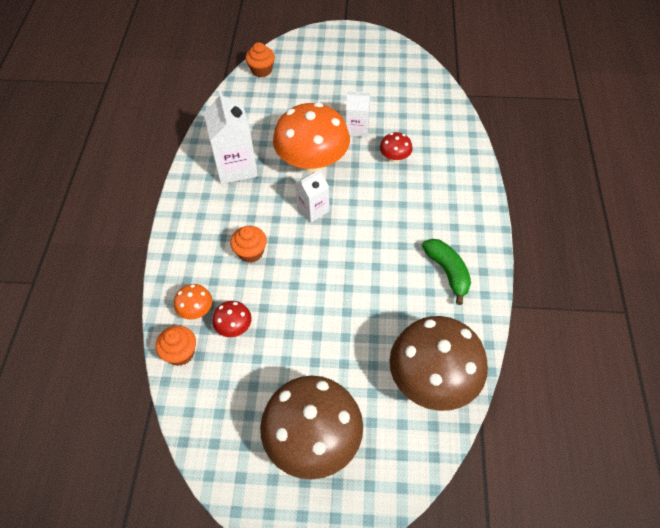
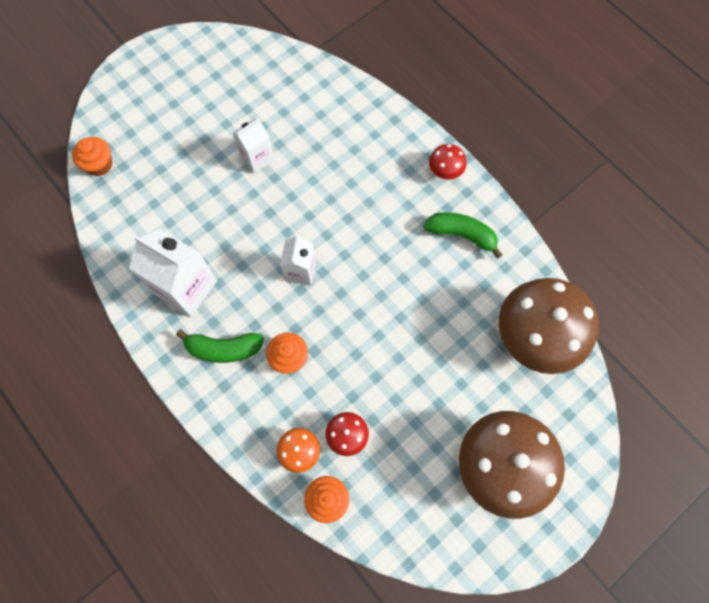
camera: 45 degrees left, 15 degrees up
orange mushroom [273,102,350,174] -> none
red mushroom [380,132,412,162] -> red mushroom moved to [429,144,467,179]
none -> green banana [176,329,264,363]

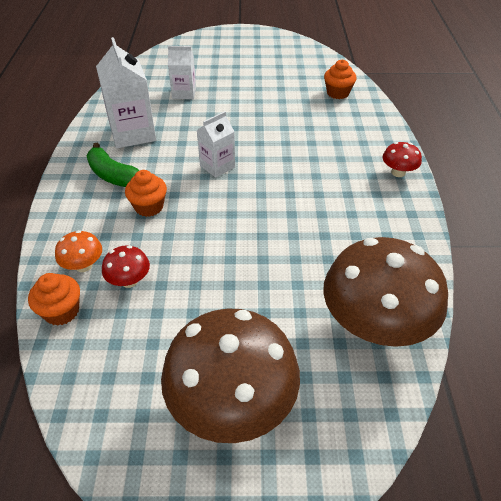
camera: 40 degrees right, 25 degrees down
orange cupcake [72,137,112,176] -> orange cupcake moved to [324,59,356,99]
white carton [233,118,275,173] -> white carton moved to [168,46,196,99]
green banana [424,212,502,259] -> none

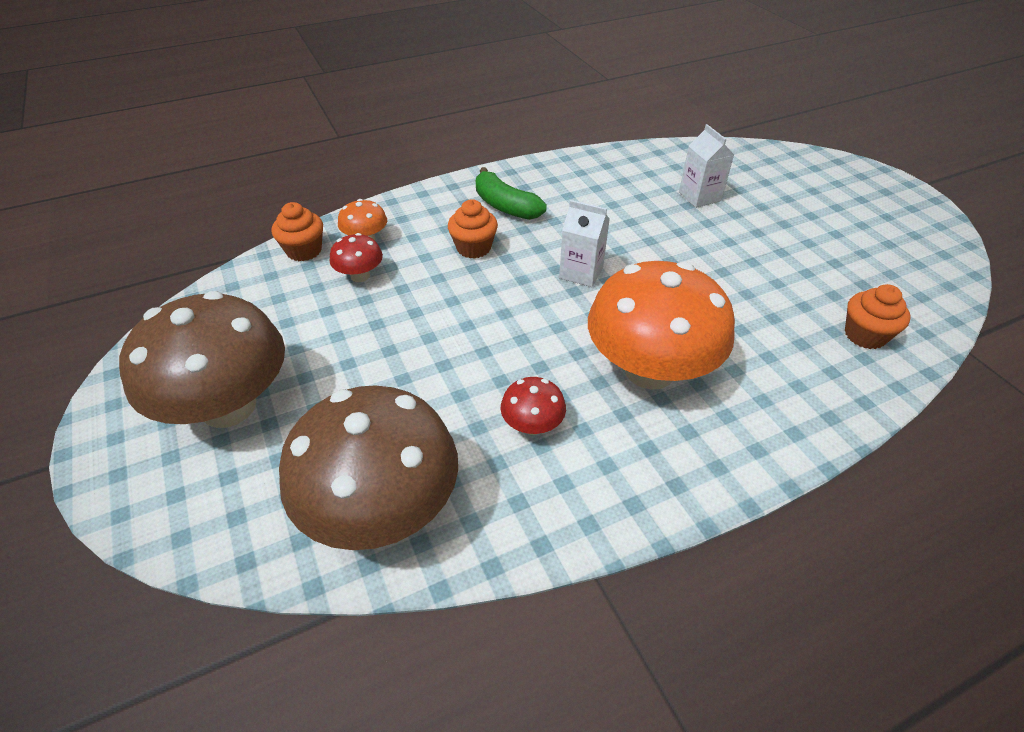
camera: 65 degrees right, 0 degrees up
green banana [87,143,140,187] -> green banana turned 60 degrees counterclockwise [476,167,547,220]
white carton [96,37,156,148] -> none
red mushroom [382,142,422,177] -> red mushroom moved to [500,377,566,435]
none -> orange mushroom [588,261,735,390]

